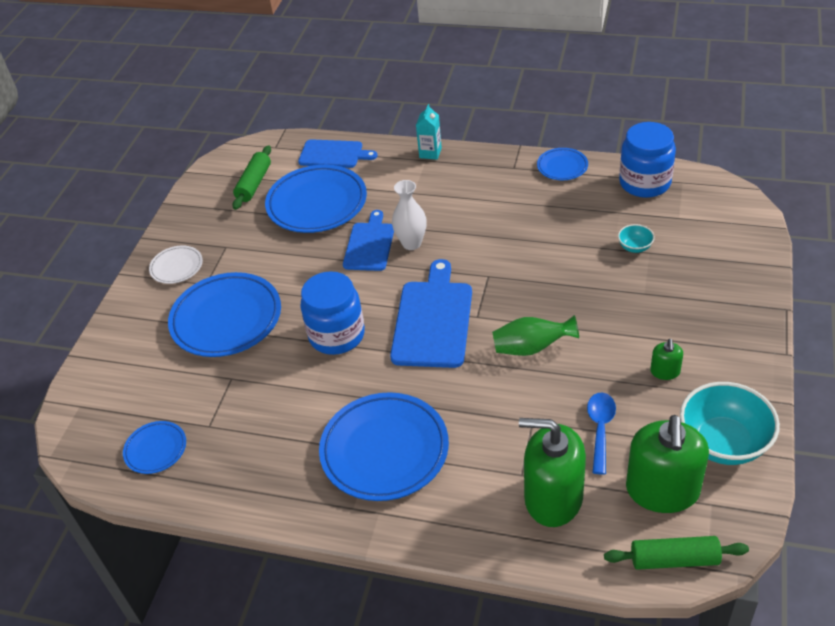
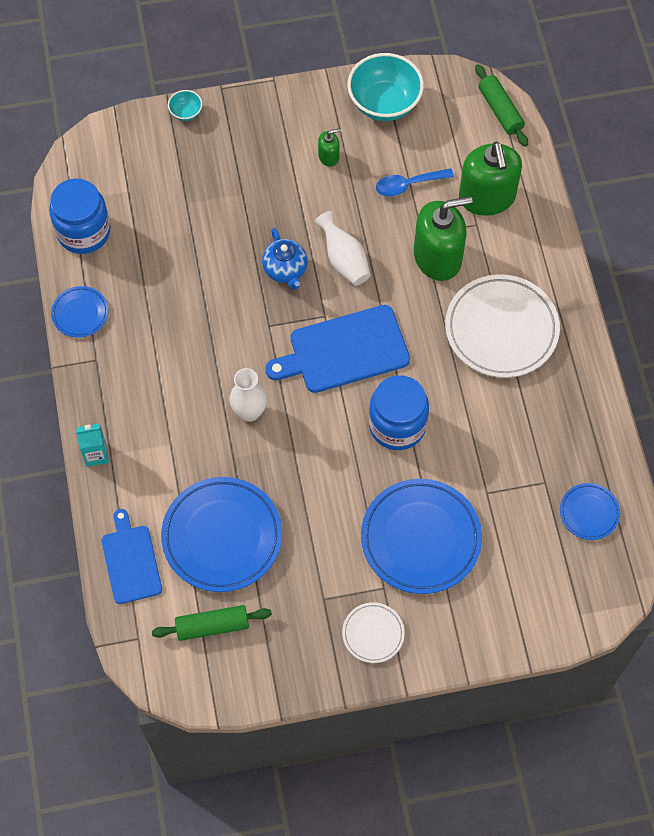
camera: 120 degrees left, 20 degrees up
blue plate [319,392,449,501] -> white plate [445,274,560,378]
blue cutting board [343,210,394,271] -> none
green vase [492,315,579,356] -> white vase [314,211,371,286]
turquoise bowl [618,224,655,253] -> turquoise bowl moved to [168,90,202,121]
green soap dispenser [626,415,709,513] -> green soap dispenser moved to [414,196,473,281]
none -> blue teapot [262,228,307,290]

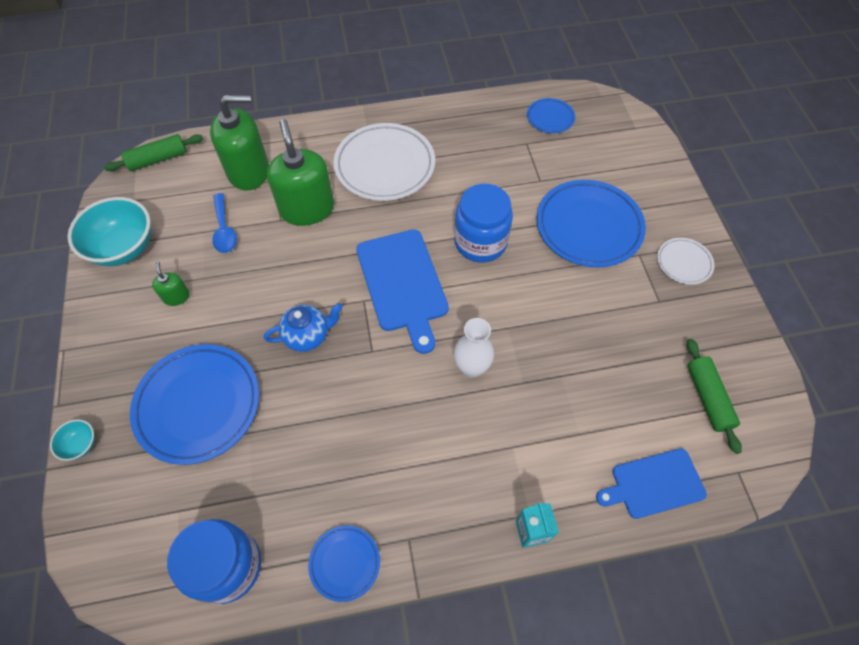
camera: 90 degrees left, 5 degrees down
blue plate [161,477,282,592] -> blue plate moved to [130,344,259,465]
white vase [314,211,371,286] -> none

